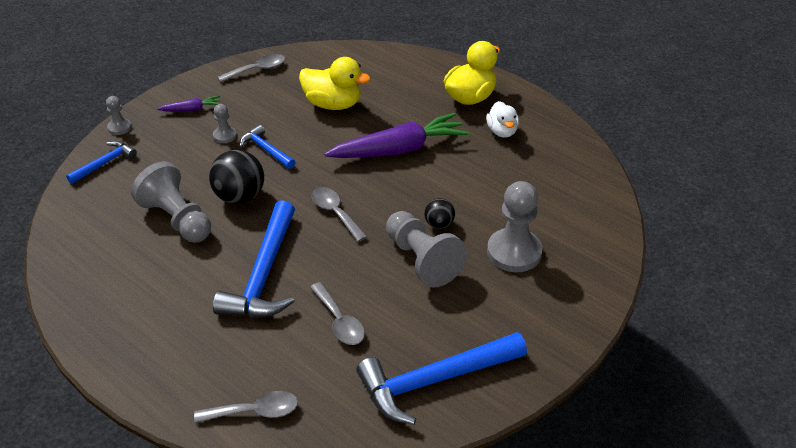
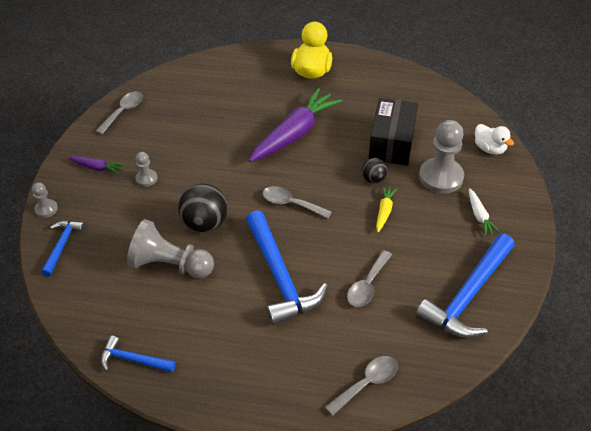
camera: 30 degrees left, 5 degrees up
purple carrot [157,96,221,112] -> purple carrot turned 60 degrees clockwise [68,156,125,174]
blue hammer [239,125,295,169] -> blue hammer moved to [101,336,176,372]
yellow duck [299,57,371,110] -> none
grey spoon [310,282,365,345] -> grey spoon turned 90 degrees clockwise [347,250,392,307]
grey pawn [386,211,467,287] -> yellow carrot [376,185,398,233]
white duck [486,101,519,138] -> white duck moved to [475,124,514,155]
none -> black box [369,98,418,166]
none -> white carrot [469,188,500,236]

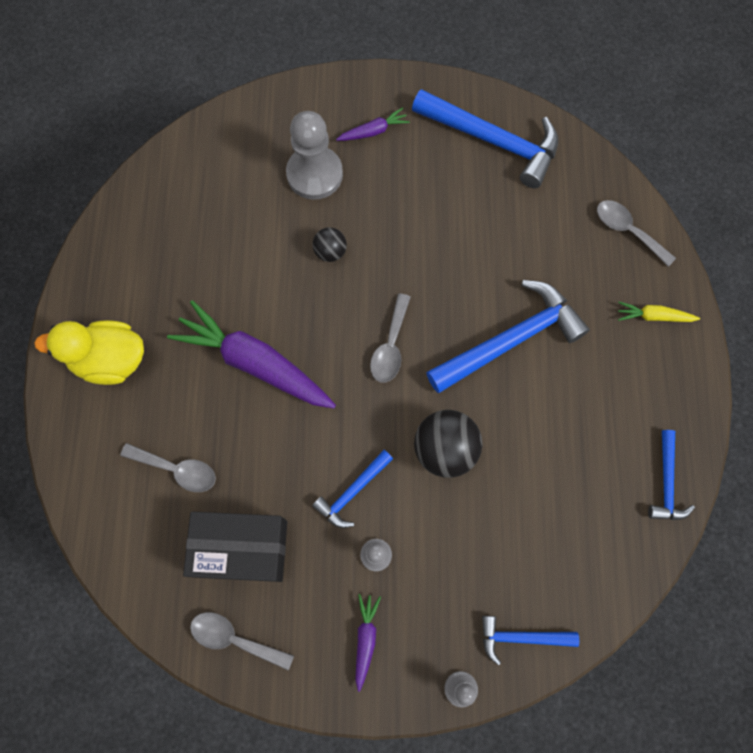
camera: 100 degrees left, 25 degrees up
grey pawn [127,219,214,278] -> none
grey spoon [347,250,392,307] -> grey spoon moved to [120,443,216,492]
black box [369,98,418,166] -> black box moved to [183,511,287,582]
yellow carrot [376,185,398,233] -> yellow carrot moved to [618,302,700,322]
white carrot [469,188,500,236] -> purple carrot [336,107,410,141]
white duck [475,124,514,155] -> none
none -> blue hammer [312,450,393,528]

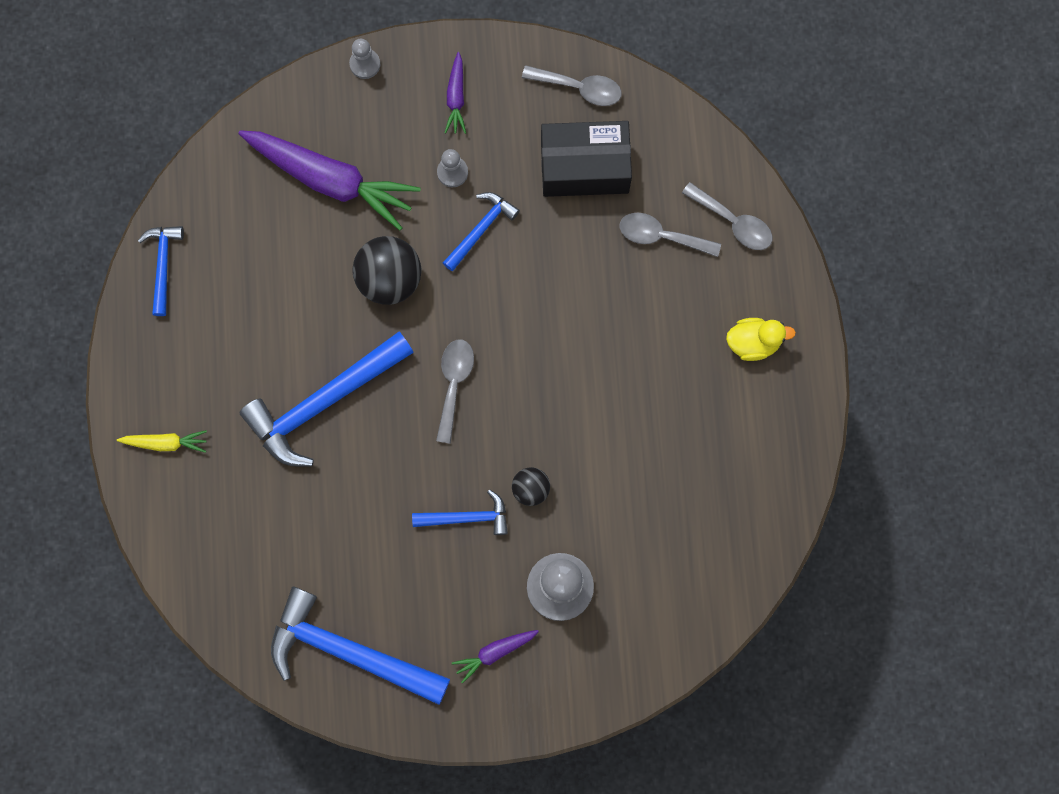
camera: 175 degrees right, 5 degrees up
yellow duck [34,320,144,385] -> yellow duck [726,318,796,361], size x0.63
purple carrot [167,300,336,408] -> purple carrot moved to [238,130,421,230]
blue hammer [482,616,579,666] -> blue hammer moved to [412,489,508,535]
grey spoon [597,200,676,267] -> grey spoon moved to [682,182,772,250]

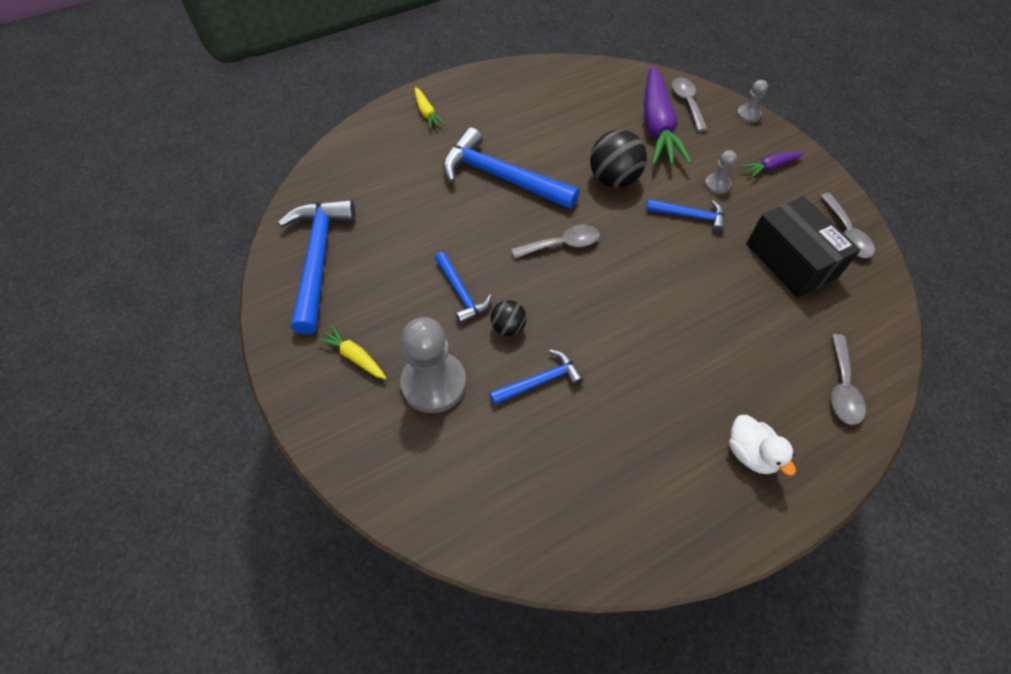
camera: 65 degrees right, 20 degrees down
blue hammer [138,226,184,316] -> blue hammer moved to [489,350,584,405]
purple carrot [452,630,539,684] -> yellow carrot [317,325,386,379]
grey spoon [619,213,721,257] -> grey spoon moved to [672,77,708,132]
yellow duck [726,318,796,361] -> white duck [729,415,796,476]

